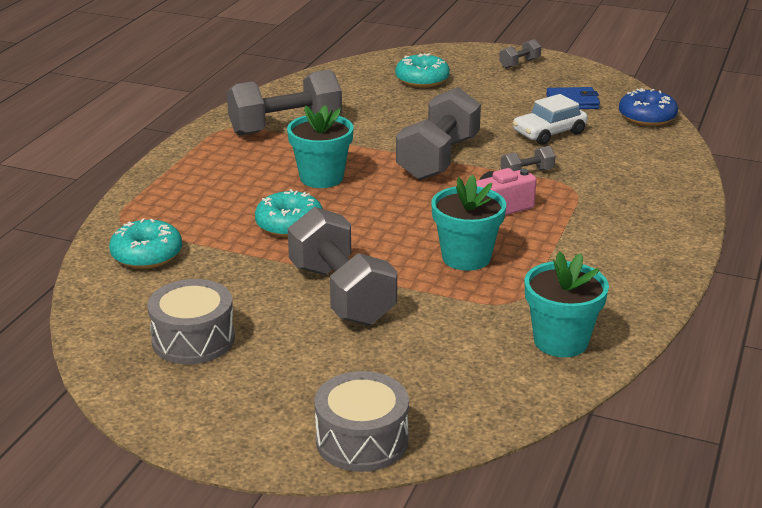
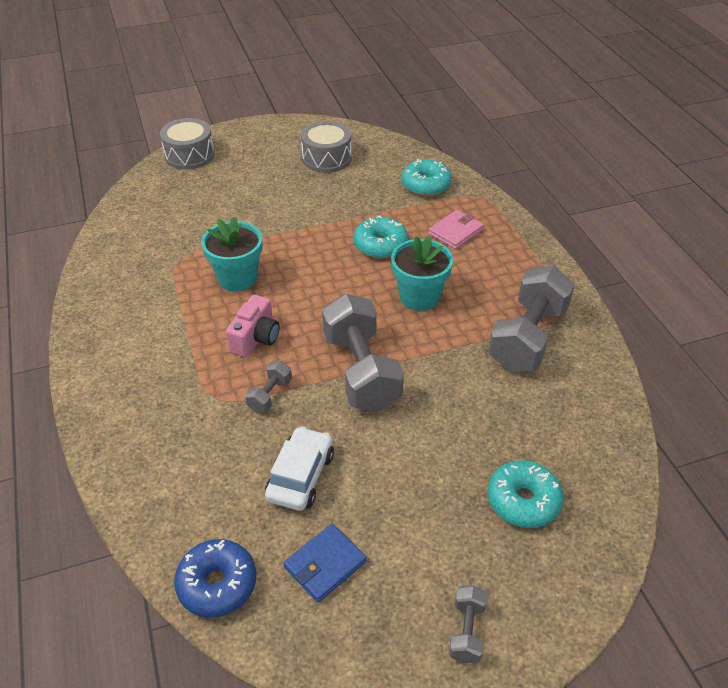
camera: 140 degrees right, 15 degrees up
grey dumbbell [288,207,397,325] -> none
turquoise flower pot [524,251,609,357] -> none
none -> pink wallet [428,210,484,249]

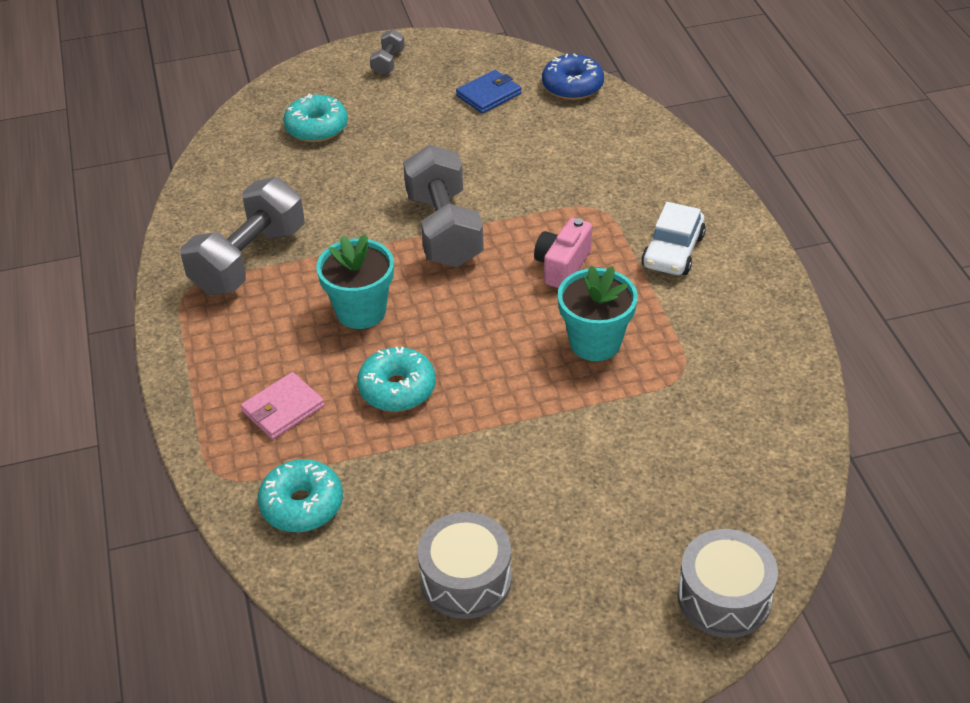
camera: 175 degrees left, 0 degrees up
grey dumbbell [245,361,292,413] -> none
white car [265,426,334,511] -> white car moved to [641,202,706,275]

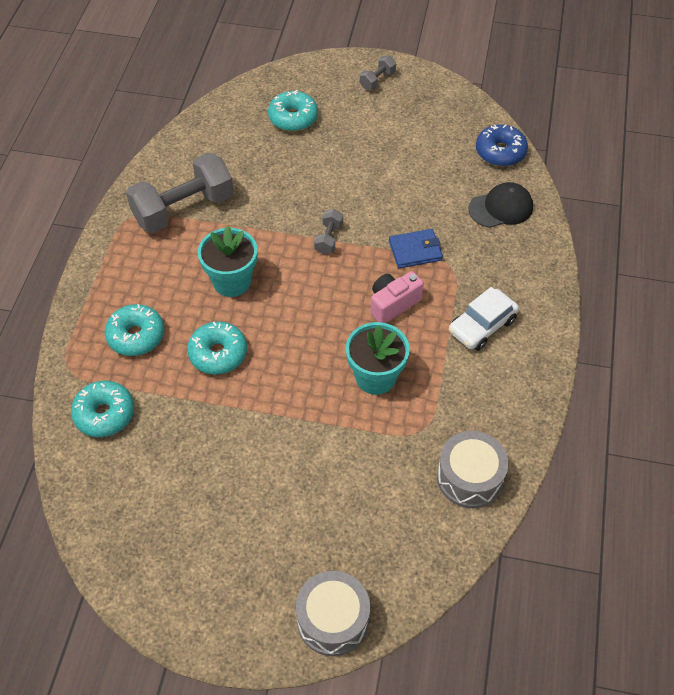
camera: 25 degrees right, 10 degrees up
pink wallet [241,372,325,440] -> turquoise donut [104,304,164,356]
grey dumbbell [403,145,484,267] -> grey dumbbell [314,209,343,255], size x0.45
grey drum [417,512,512,619] -> grey drum moved to [437,431,509,508]
blue wallet [456,70,521,114] -> blue wallet moved to [389,229,443,268]
none -> black cap [469,182,533,228]

